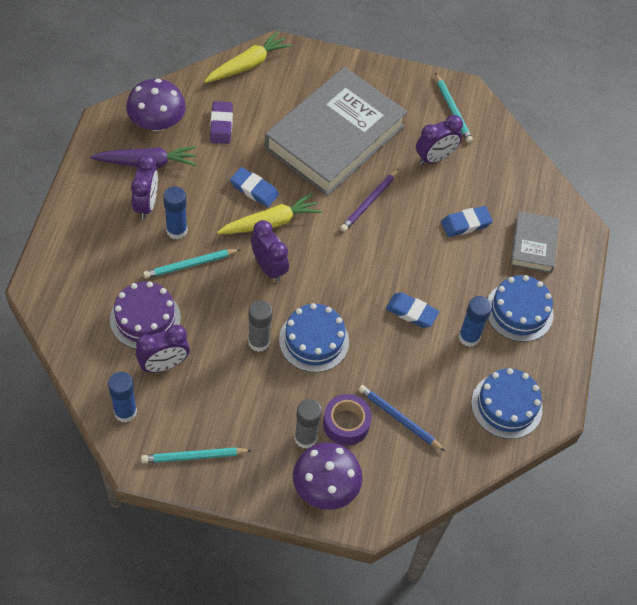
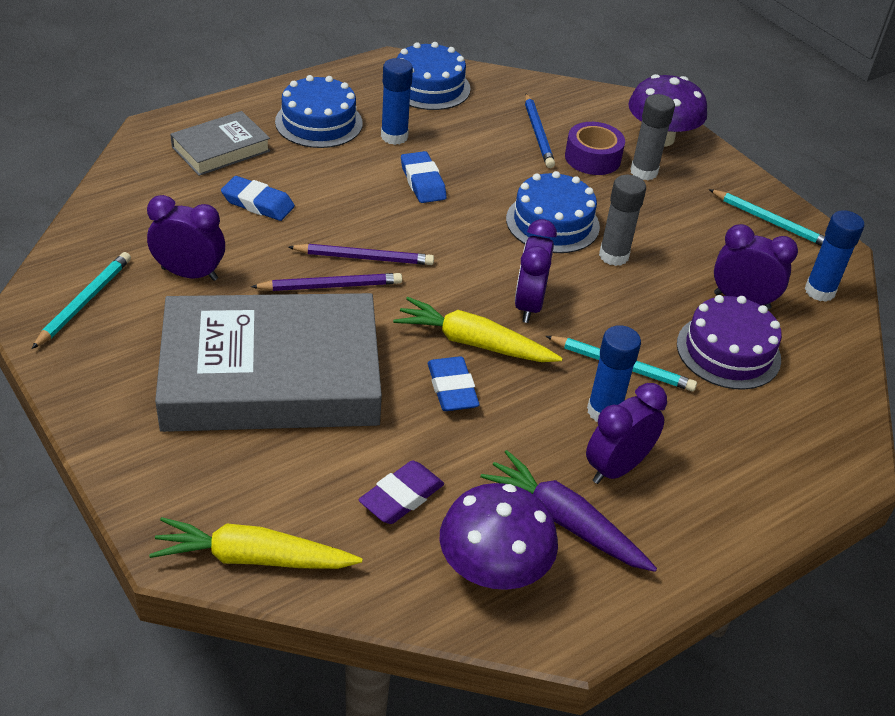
camera: 135 degrees left, 15 degrees down
none -> purple pencil [288,244,434,265]

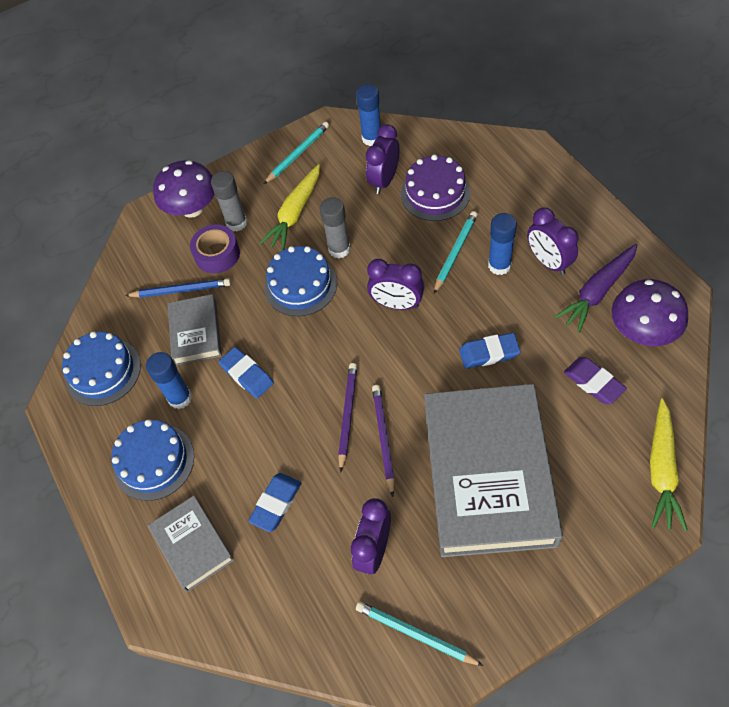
camera: 75 degrees left, 15 degrees up
yellow carrot [393,297,563,362] -> yellow carrot moved to [260,164,320,250]
blue eraser [401,151,447,203] -> blue eraser turned 60 degrees clockwise [218,347,274,398]
none -> grey book [168,294,222,365]

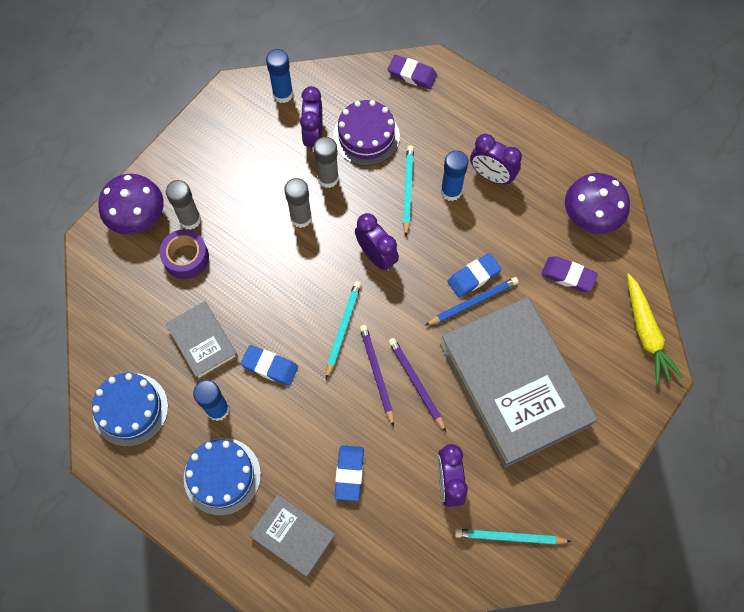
camera: 30 degrees left, 10 degrees up
blue pencil [125,278,231,298] -> blue pencil moved to [425,277,518,326]
yellow carrot [260,164,320,250] -> none
turquoise pencil [264,122,329,184] -> turquoise pencil moved to [326,281,361,379]
blue cake [265,246,337,316] -> none
purple clock [367,259,424,310] -> purple clock turned 120 degrees counterclockwise [355,213,399,271]
purple carrot [554,244,637,333] -> none
none -> grey glue stick [314,137,339,188]
none -> purple eraser [388,55,437,89]

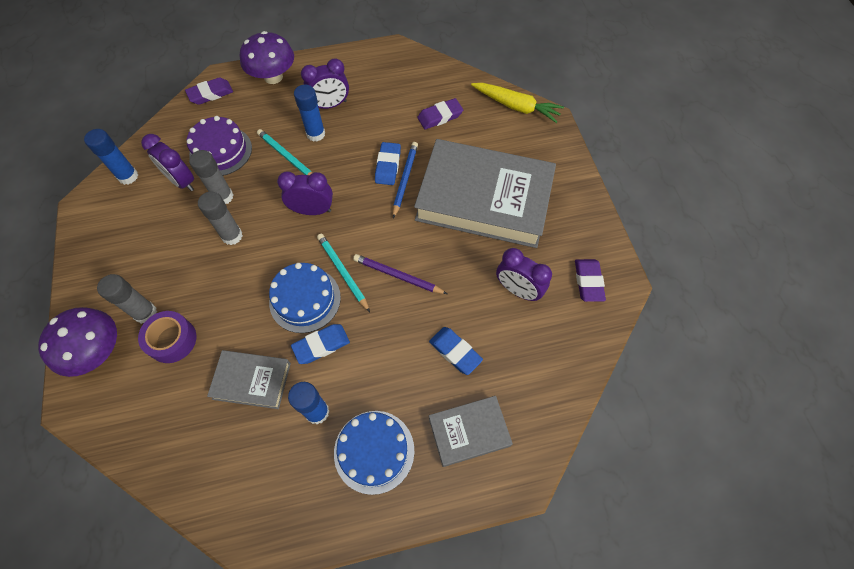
camera: 50 degrees left, 5 degrees down
blue cake [92,373,168,447] -> blue cake moved to [269,263,341,333]
purple pencil [388,338,446,432] -> none
turquoise pencil [455,529,572,544] -> purple eraser [575,259,606,302]
purple mushroom [565,173,630,234] -> purple mushroom moved to [240,31,294,84]

